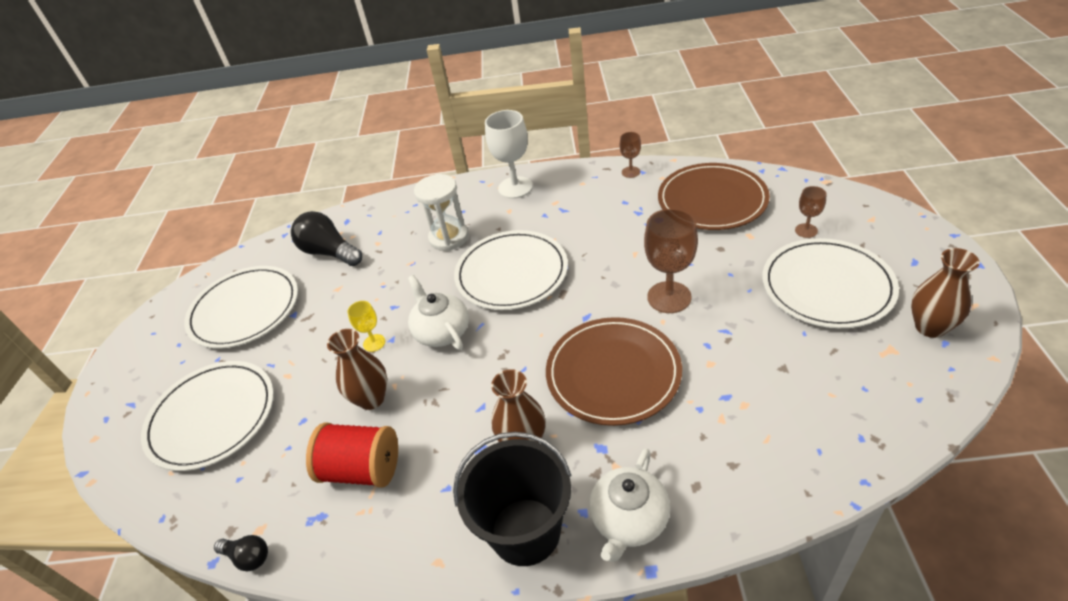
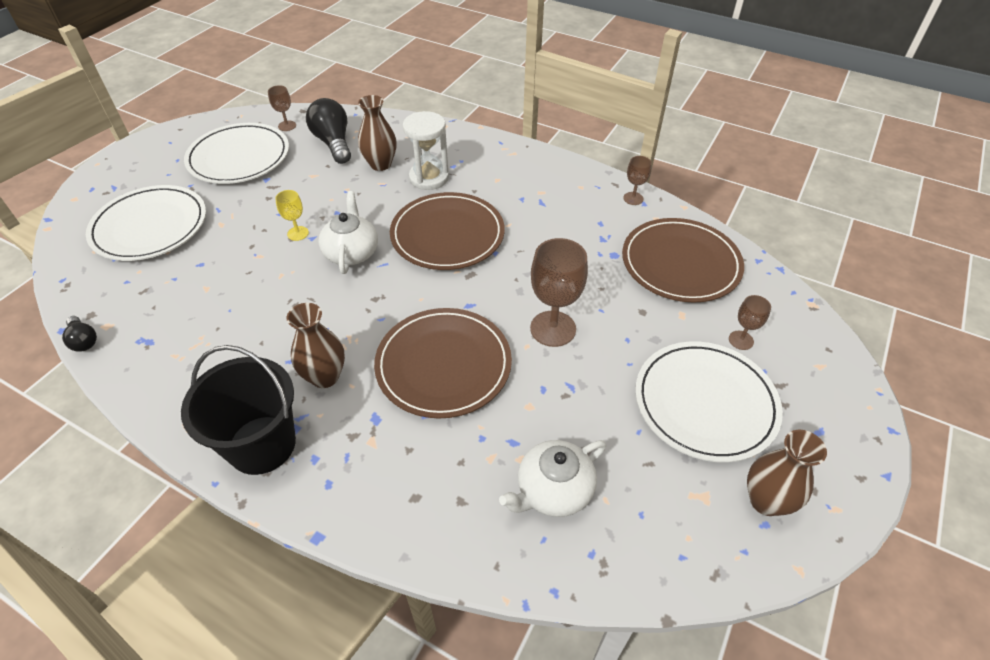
camera: 25 degrees right, 5 degrees up
red spool [306,422,398,488] -> none
brown vase [327,329,387,410] -> brown vase moved to [358,95,397,171]
white plate [454,230,568,310] -> brown plate [390,192,505,270]
white goblet [485,110,533,199] -> none
white teapot [589,448,670,562] -> white teapot moved to [499,440,606,517]
none -> brown goblet [268,85,296,131]

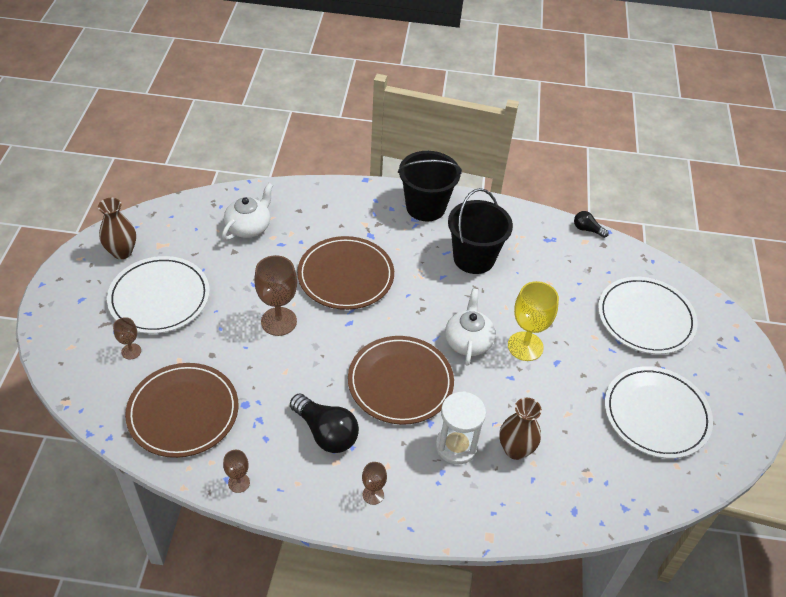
camera: 155 degrees right, 0 degrees up
brown goblet [268,85,296,131] -> brown goblet moved to [362,462,387,505]
yellow goblet [275,190,309,241] -> yellow goblet [508,281,559,361], size x1.91
brown vase [287,303,345,388] -> none
black light bulb [306,98,351,164] -> black light bulb moved to [290,394,359,453]
white teapot [318,191,378,274] -> white teapot turned 150 degrees counterclockwise [445,289,496,366]
none -> black bucket [448,188,513,274]

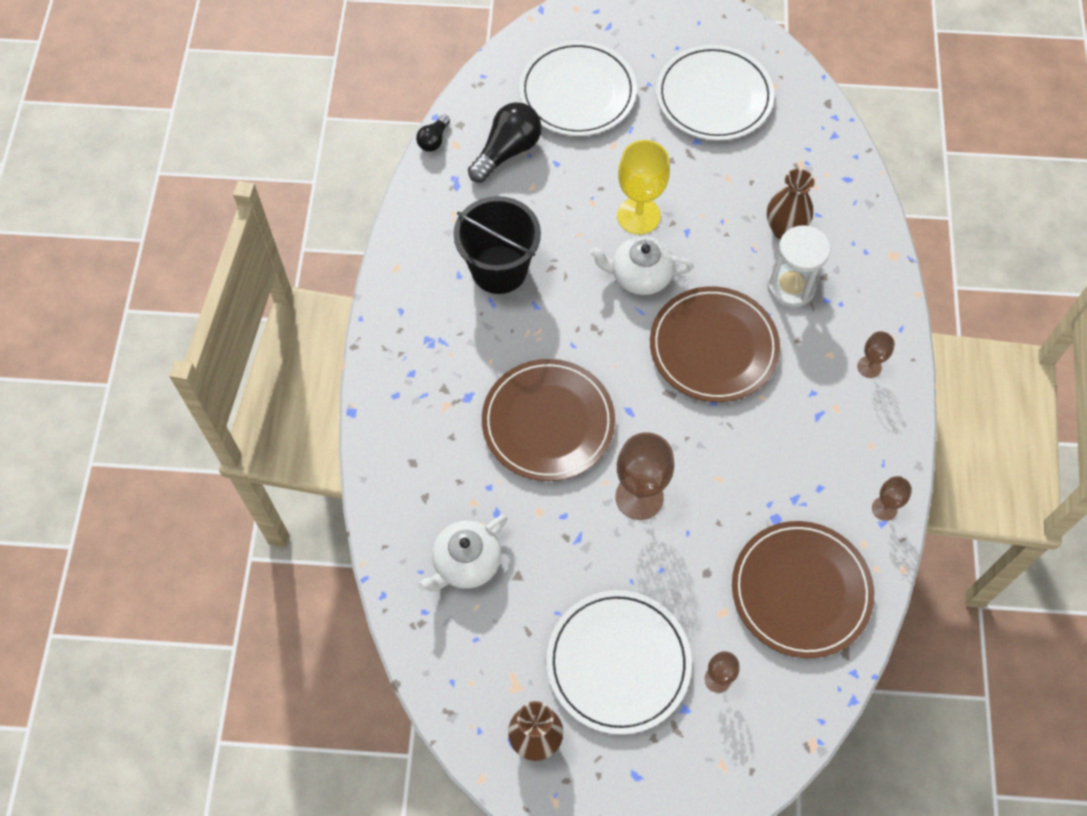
camera: 90 degrees left, 15 degrees up
white teapot [222,183,273,240] -> white teapot turned 75 degrees counterclockwise [418,515,507,592]
black light bulb [290,394,359,453] -> black light bulb moved to [468,102,542,183]
black bucket [398,151,462,221] -> none

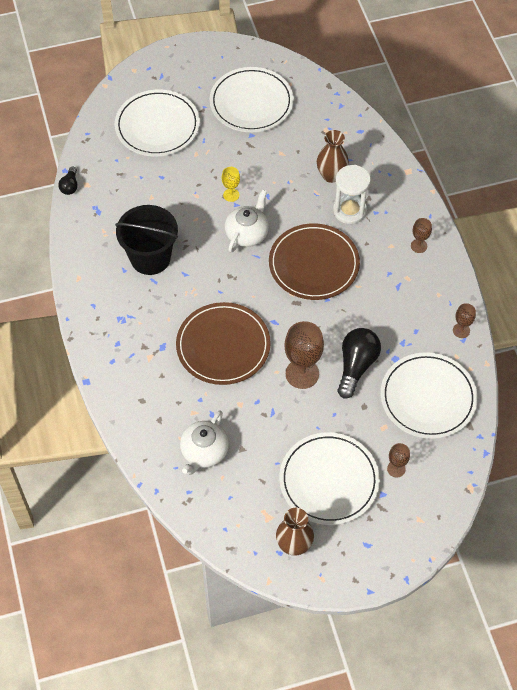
camera: 20 degrees left, 5 degrees down
black light bulb [468,102,542,183] -> black light bulb moved to [337,328,381,399]
white teapot [589,236,694,295] -> white teapot turned 135 degrees clockwise [225,189,269,252]
yellow goblet [617,140,670,234] -> yellow goblet [222,167,240,202], size x0.52
brown plate [732,521,874,658] -> white plate [380,352,478,439]

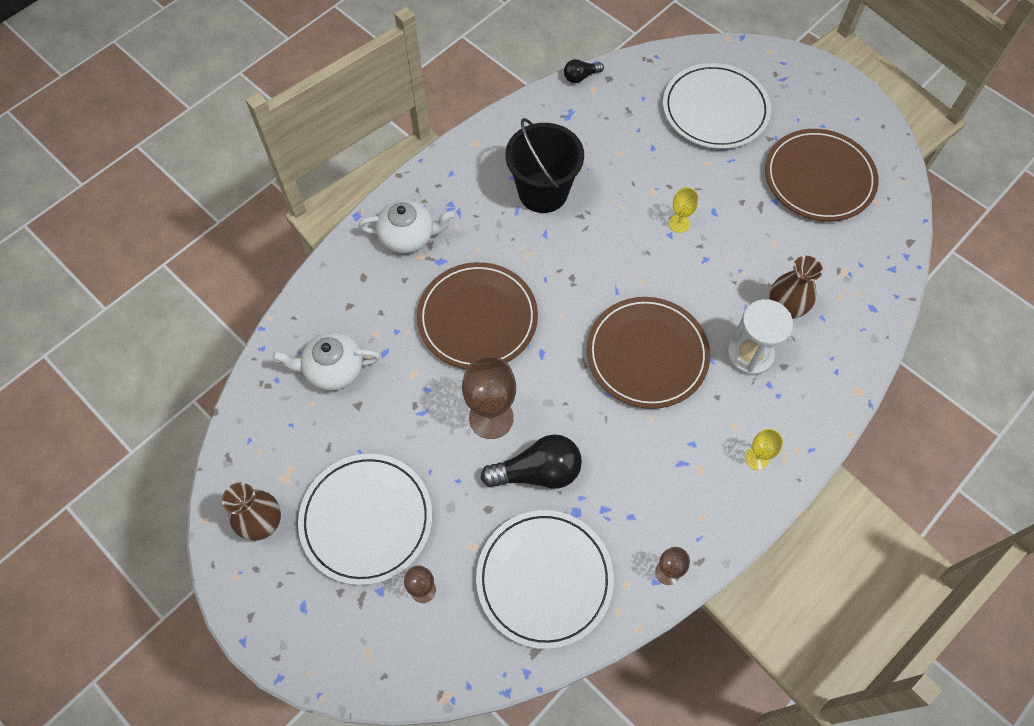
camera: 60 degrees right, 5 degrees up
white plate [210,67,294,132] -> brown plate [765,129,879,221]
white teapot [225,189,269,252] -> white teapot moved to [358,200,454,254]
brown goblet [411,218,432,253] -> yellow goblet [745,429,783,470]

